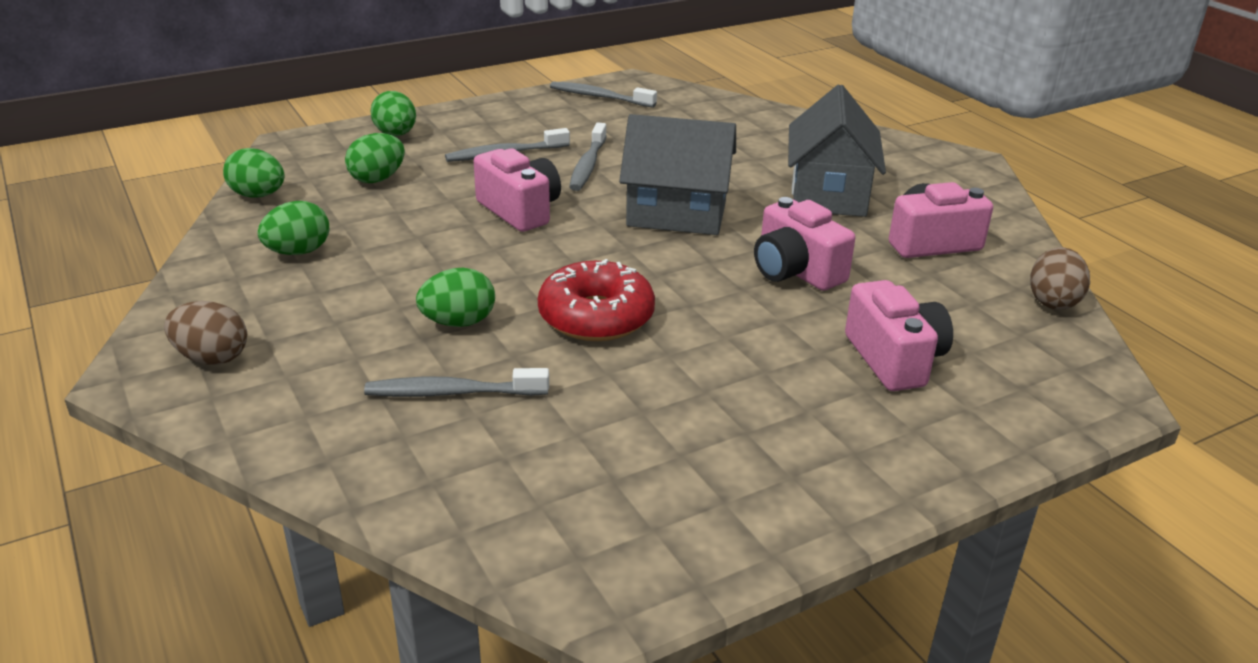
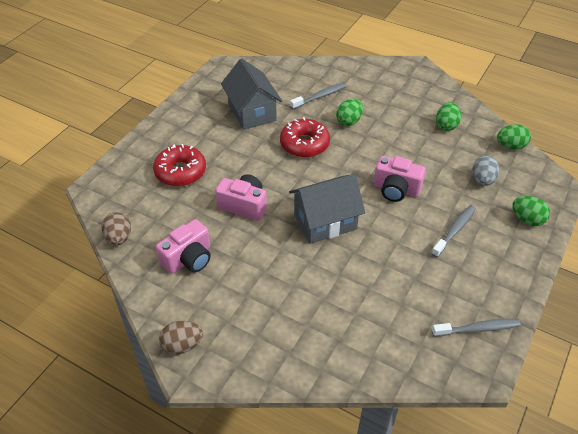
camera: 150 degrees right, 15 degrees up
brown egg [164,301,247,365] -> brown egg moved to [159,321,203,355]
green egg [345,133,405,183] -> grey egg [472,156,500,186]
grey toothbrush [569,123,607,191] -> none
grey house [788,84,886,217] -> grey house moved to [221,59,282,130]
pink camera [845,280,953,391] -> red donut [153,144,206,187]

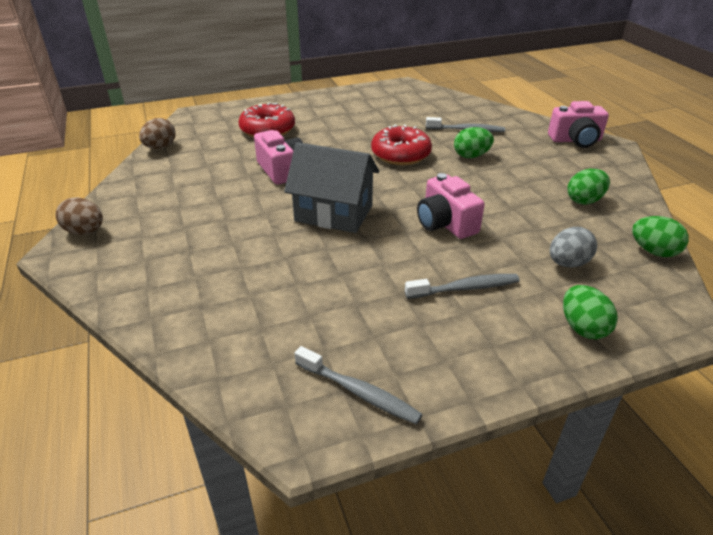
camera: 40 degrees right, 10 degrees down
pink camera [156,219,211,274] -> pink camera moved to [548,101,609,148]
grey house [221,59,282,130] -> none

